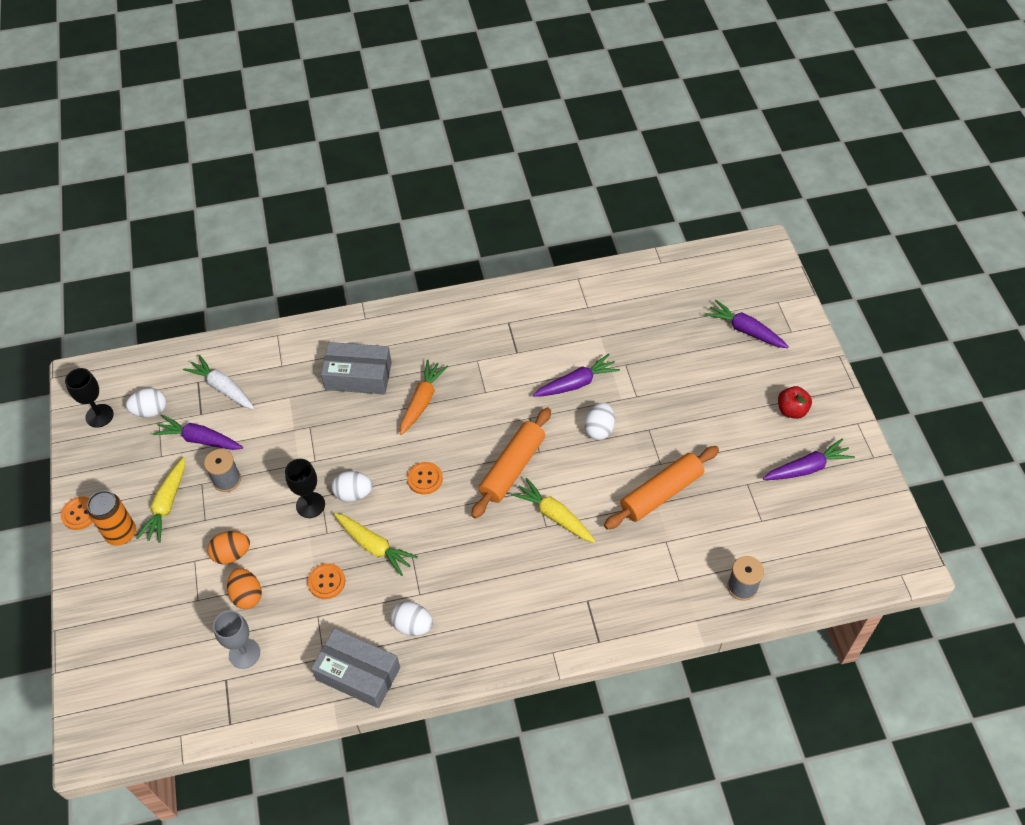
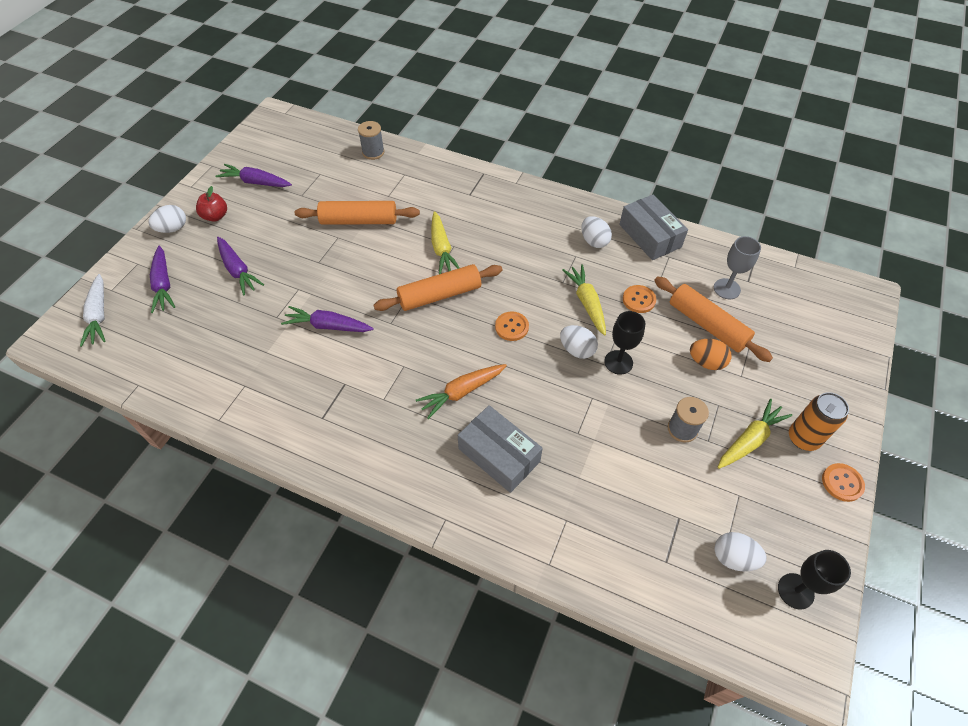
camera: 145 degrees left, 0 degrees up
purple carrot [153,415,243,450] -> purple carrot moved to [217,237,264,295]
white carrot [183,355,254,409] -> white carrot moved to [80,274,106,347]
orange egg [227,568,262,609] -> orange rolling pin [654,276,773,362]
white egg [584,403,615,440] -> white egg moved to [148,205,186,233]

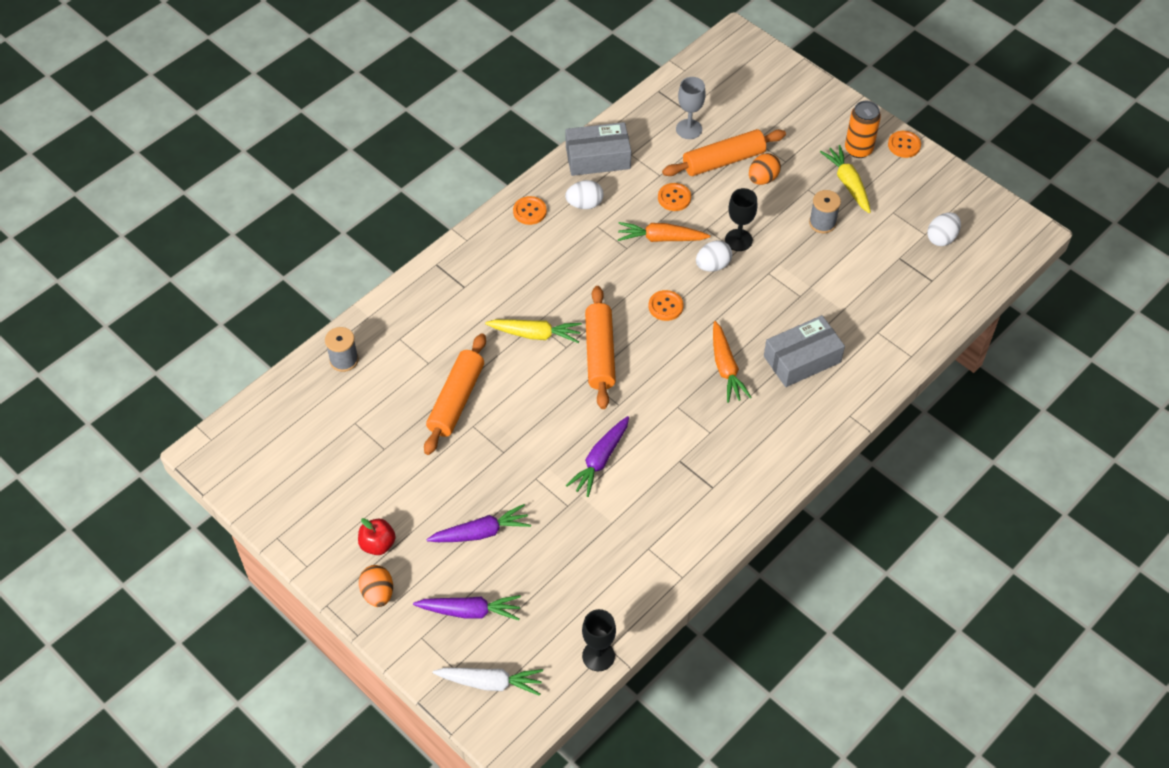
camera: 70 degrees left, 0 degrees up
white egg [148,205,186,233] -> orange egg [359,565,393,607]
purple carrot [215,164,292,187] -> none
yellow carrot [562,264,606,336] -> orange carrot [618,222,710,242]
black goblet [778,550,851,609] -> black goblet moved to [582,609,616,671]
none -> orange button [513,196,547,225]

